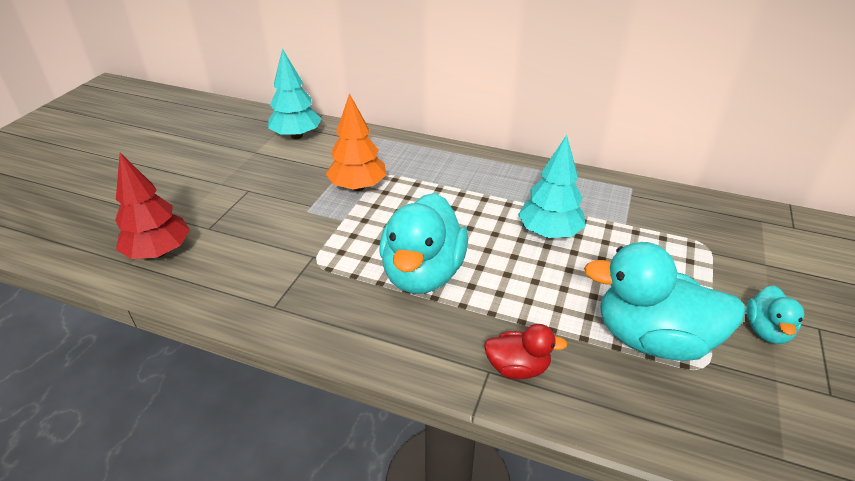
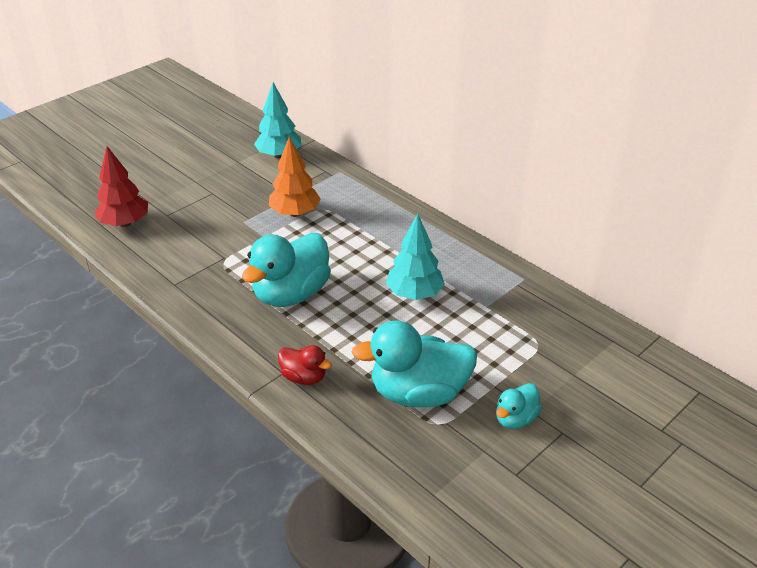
camera: 25 degrees right, 0 degrees up
turquoise duck [584,242,746,361] -> turquoise duck turned 45 degrees counterclockwise [351,320,477,407]

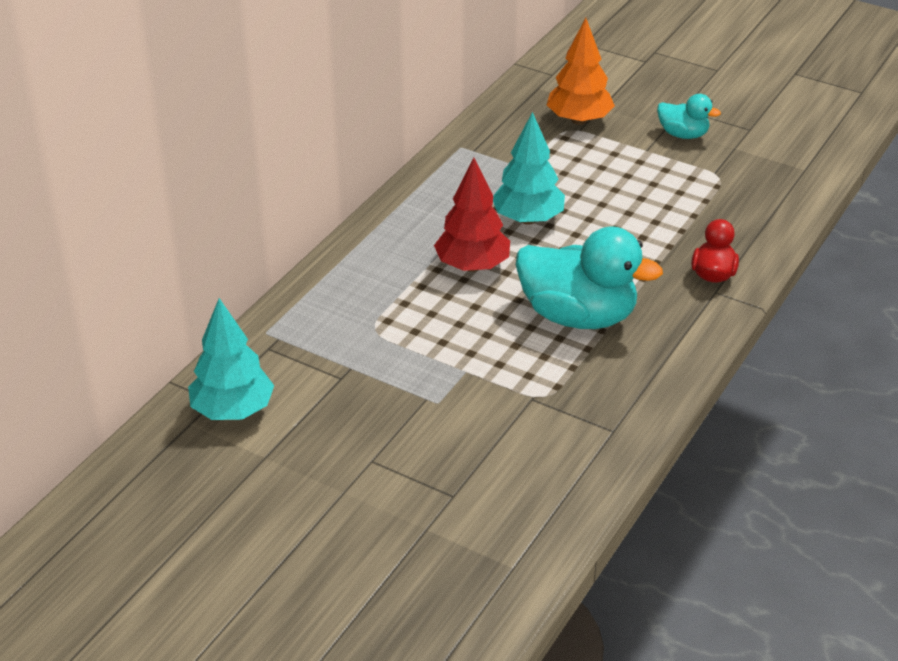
camera: 105 degrees left, 0 degrees up
red tree [94,146,148,227] -> red tree moved to [434,158,510,272]
orange tree [269,136,321,217] -> orange tree moved to [547,18,615,125]
turquoise duck [351,320,477,407] -> none

